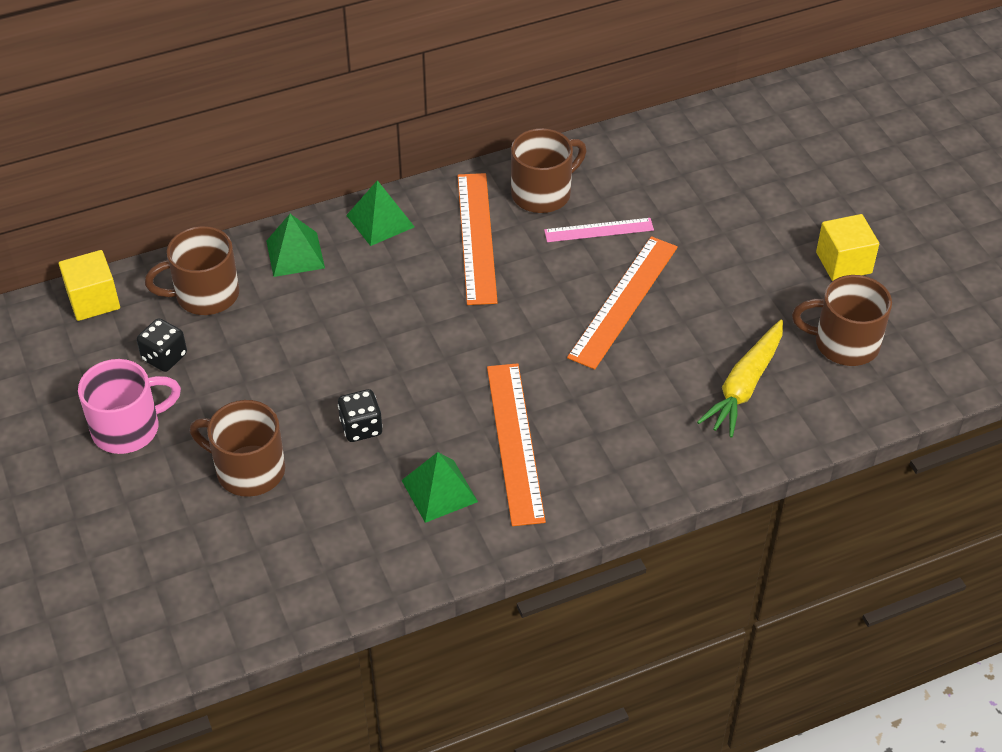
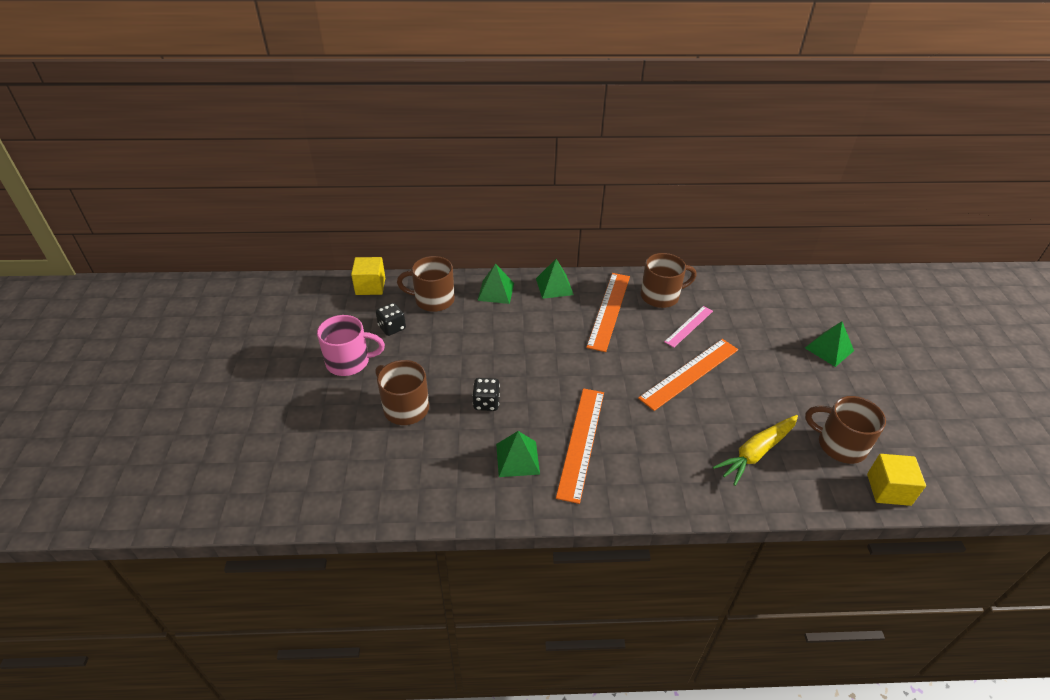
camera: 20 degrees right, 5 degrees down
pink ruler [544,218,654,242] -> pink ruler turned 60 degrees counterclockwise [664,306,713,348]
yellow cube [816,214,879,281] -> yellow cube moved to [867,454,926,506]
none -> green pyramid [805,321,854,367]

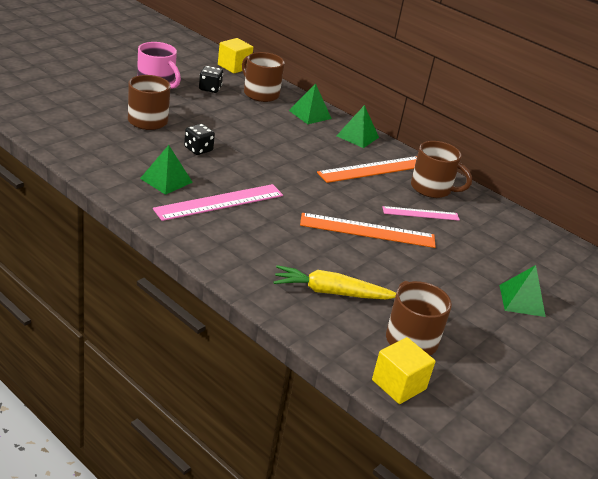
camera: 40 degrees right, 10 degrees down
orange ruler [556,388,604,504] -> pink ruler [153,184,283,221]

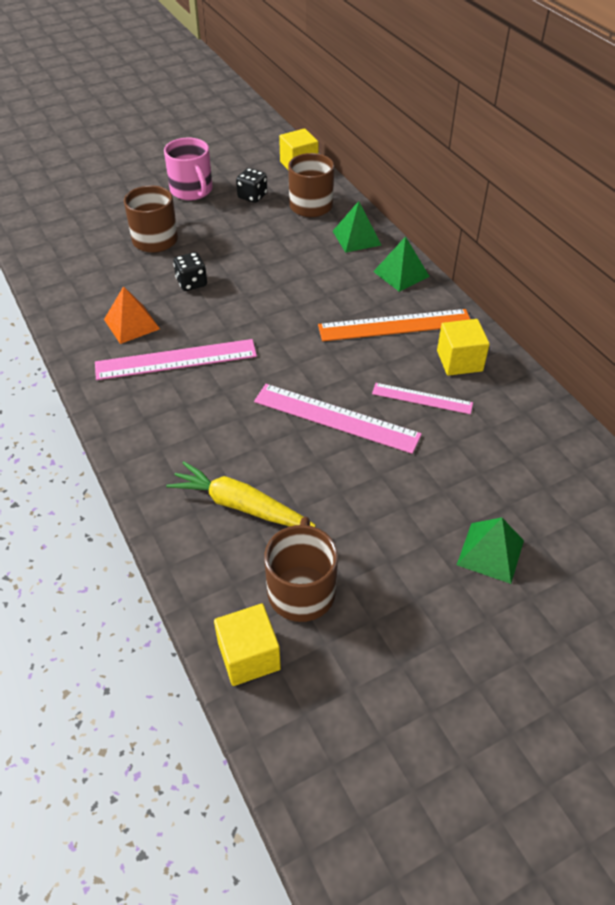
camera: 25 degrees right, 15 degrees up
green pyramid [140,145,193,195] -> orange pyramid [104,286,160,344]
orange ruler [300,213,436,248] -> pink ruler [254,384,422,454]
brown mug [411,141,472,198] -> yellow cube [437,319,490,376]

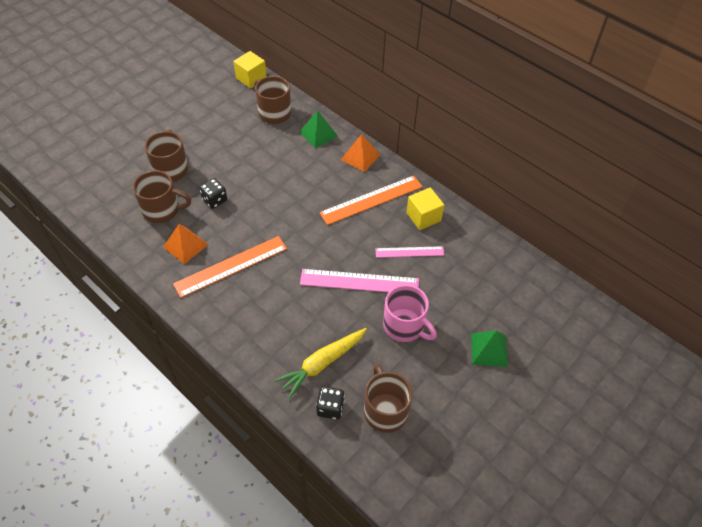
camera: 20 degrees left, 5 degrees up
pink ruler [95,339,257,380] -> orange ruler [173,236,287,298]
pink mug [164,138,213,200] -> pink mug moved to [383,285,437,342]
yellow carrot [166,461,316,527] -> yellow carrot turned 45 degrees counterclockwise [275,328,367,398]
yellow cube [214,604,281,686] -> none
black dice [236,168,267,203] -> black dice moved to [316,386,345,420]
green pyramid [373,236,430,292] -> orange pyramid [341,134,380,172]
none -> brown mug [133,170,191,223]

